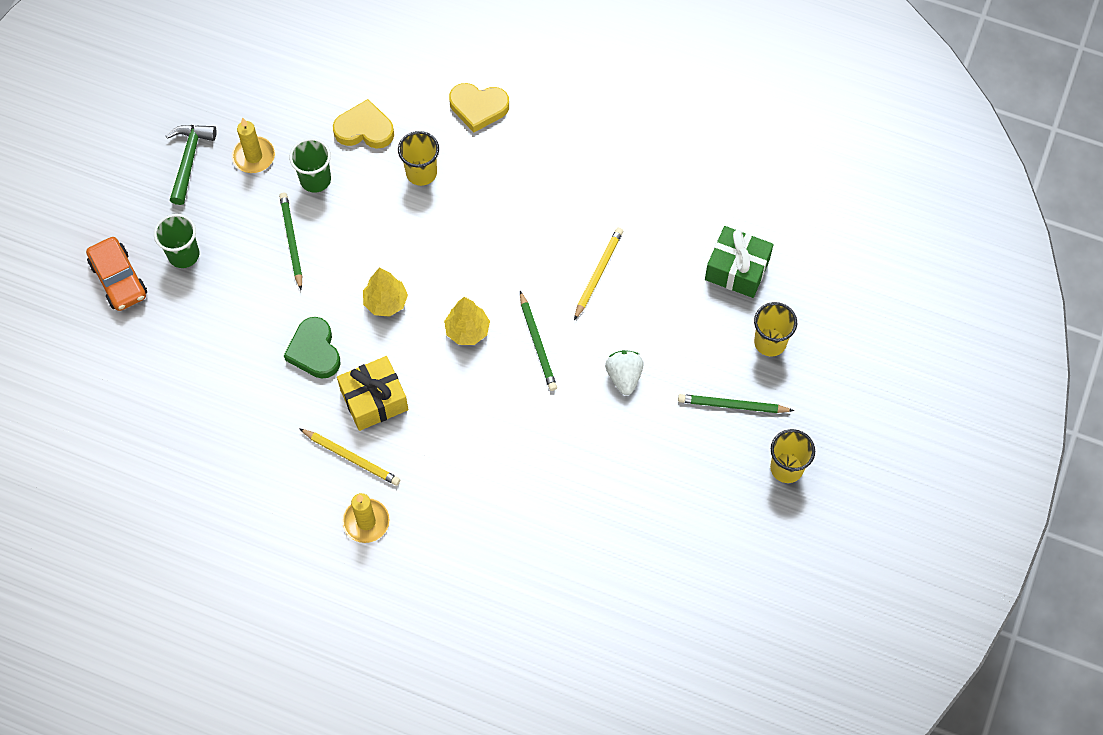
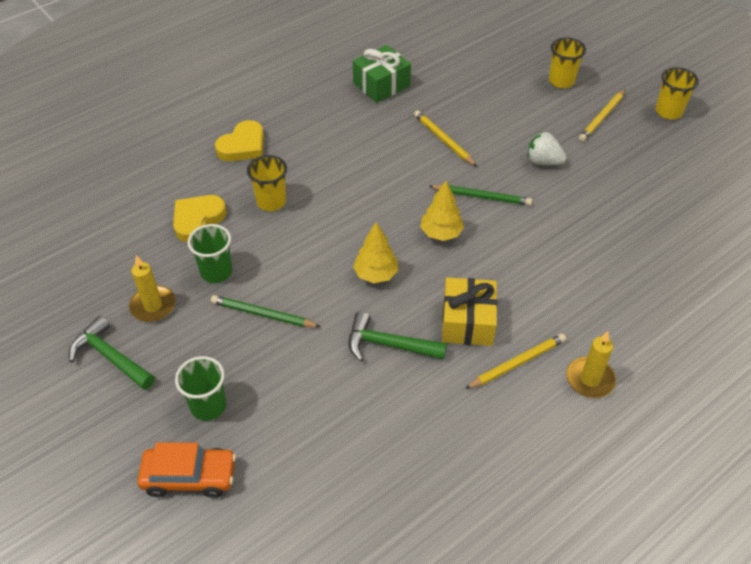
camera: 60 degrees left, 15 degrees down
green heart [284,317,341,379] -> green hammer [348,312,447,361]
green pencil [678,394,794,413] -> yellow pencil [579,89,626,142]
green gift [705,226,773,298] -> green gift moved to [353,45,411,103]

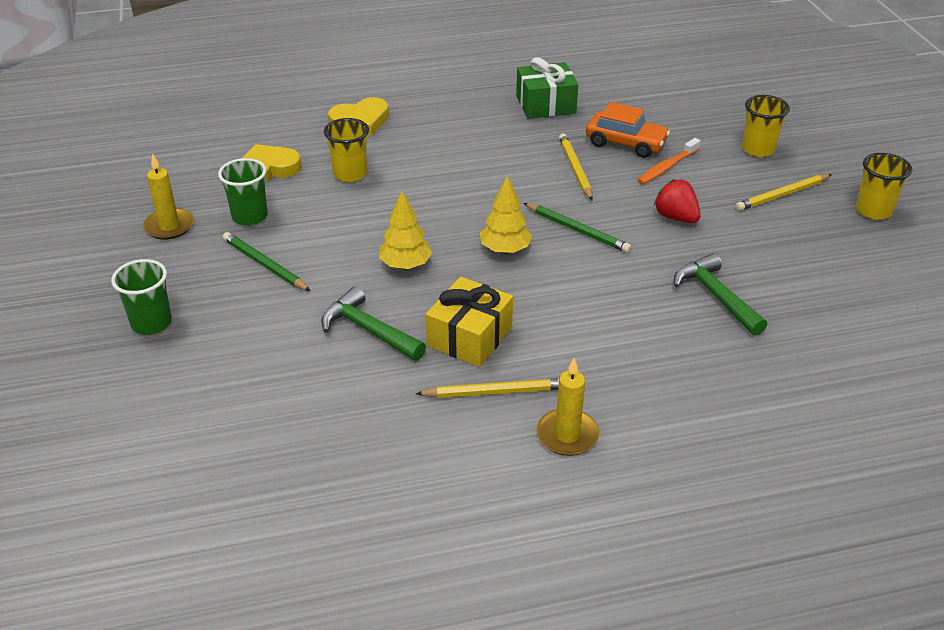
camera: 25 degrees right, 10 degrees down
green hammer [69,316,155,390] -> green hammer moved to [674,253,767,336]
orange car [137,442,236,498] -> orange car moved to [586,102,670,158]
white strawberry [528,132,567,165] -> red strawberry [654,179,701,223]
none -> orange toothbrush [637,138,700,185]

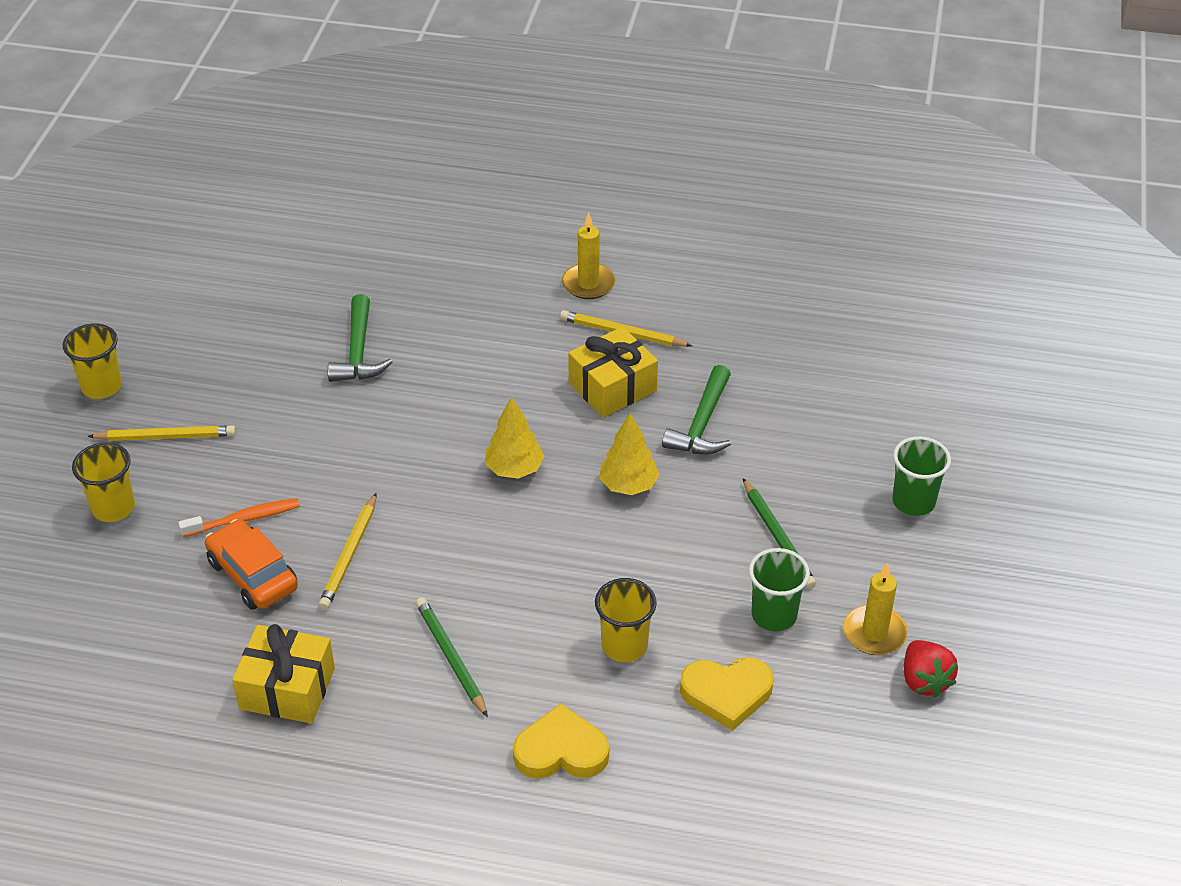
camera: 155 degrees left, 5 degrees up
green hammer [321,286,426,361] -> green hammer turned 45 degrees clockwise [662,365,731,455]
green gift [516,57,578,119] -> yellow gift [232,624,335,723]
green pencil [524,203,632,253] -> green pencil moved to [416,597,488,717]
red strawberry [654,179,701,223] -> red strawberry moved to [904,640,958,698]

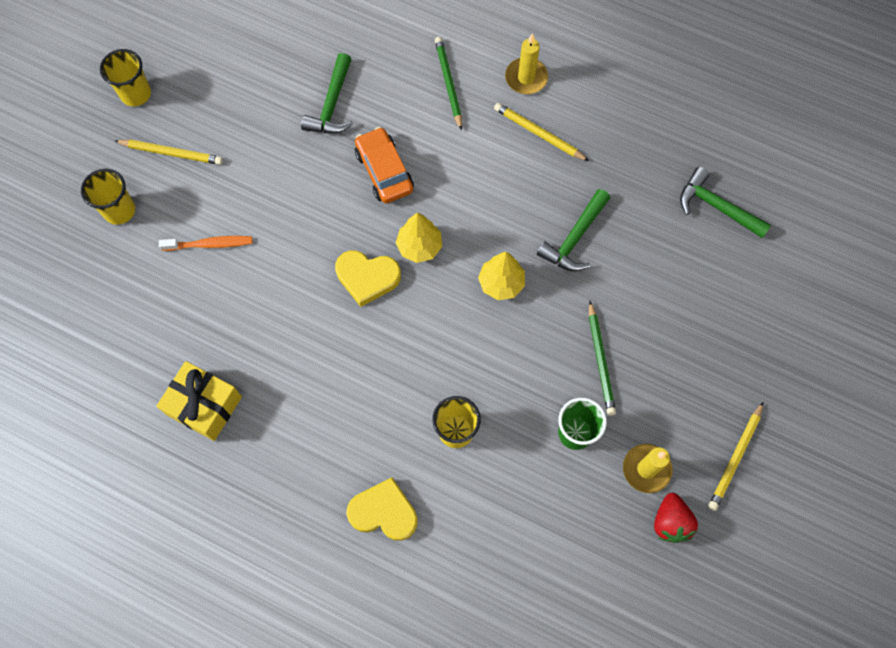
camera: 15 degrees right, 25 degrees up
orange car [205,519,298,610] -> orange car moved to [355,127,414,203]
yellow pencil [318,493,377,610] -> yellow pencil moved to [708,402,763,511]
green pencil [416,597,488,717] -> green pencil moved to [435,37,462,131]
yellow gift [568,327,658,418] -> none
yellow heart [680,657,774,731] -> yellow heart moved to [335,250,401,307]
green cup [892,436,951,516] -> none
none -> green hammer [680,167,771,238]

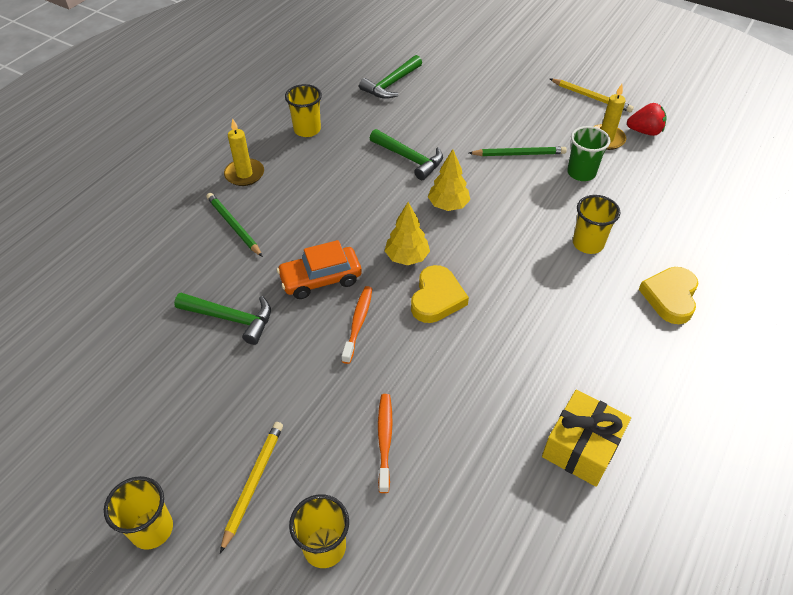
camera: 85 degrees left, 20 degrees down
green pencil [435,37,462,131] -> green pencil turned 60 degrees clockwise [206,193,263,257]
yellow pencil [494,103,589,161] -> none
none -> yellow cup [285,84,322,137]
none -> orange toothbrush [342,286,373,364]

